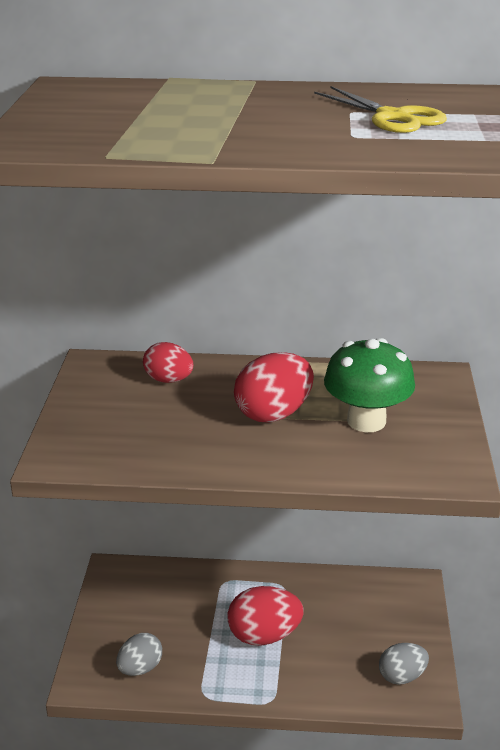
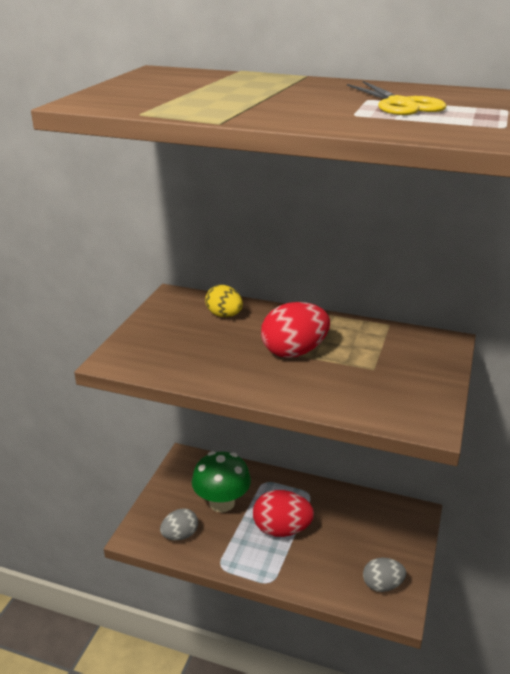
camera: 15 degrees right, 0 degrees up
red egg [143,342,193,383] -> yellow egg [205,285,243,317]
green mushroom [324,338,415,432] -> green mushroom moved to [192,451,251,513]

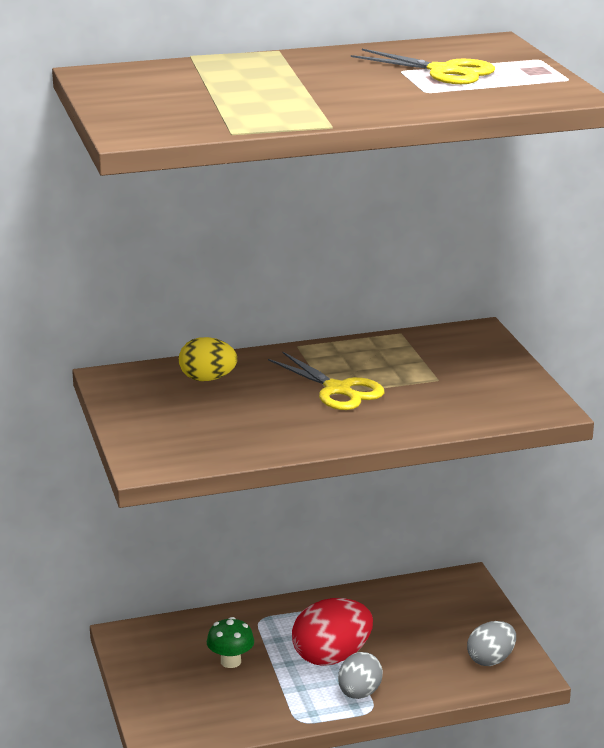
camera: 35 degrees left, 5 degrees down
grey egg [160,508,198,540] -> grey egg moved to [338,652,383,699]
green mushroom [192,451,251,513] -> green mushroom [207,617,254,668], size x0.55
red egg [261,302,330,358] -> yellow scissors [268,351,384,410]

